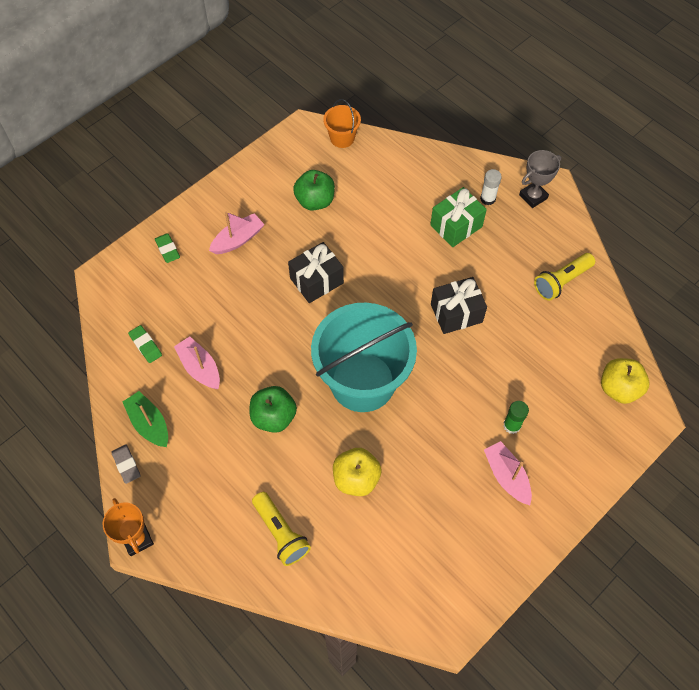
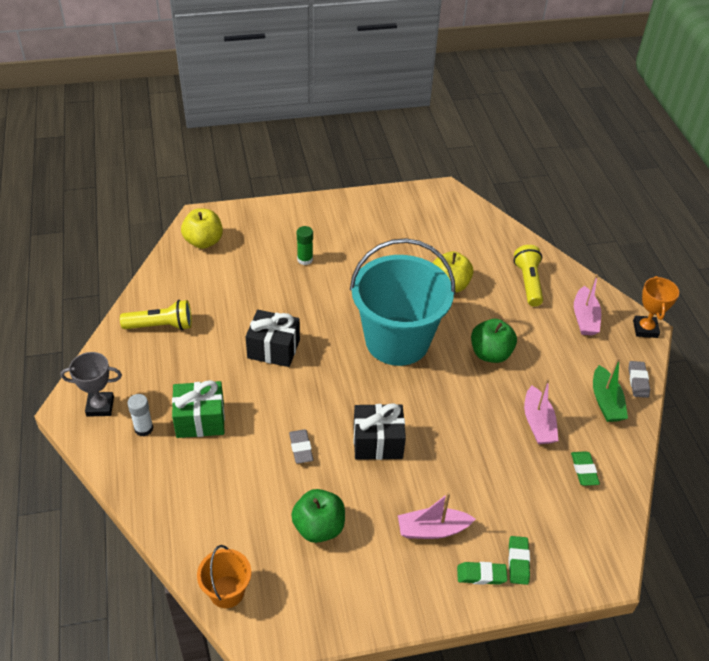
camera: 150 degrees left, 15 degrees down
pink boat [484,441,532,505] -> pink boat moved to [574,274,601,335]
none -> grey eraser [289,429,313,464]
none -> green eraser [457,562,507,585]

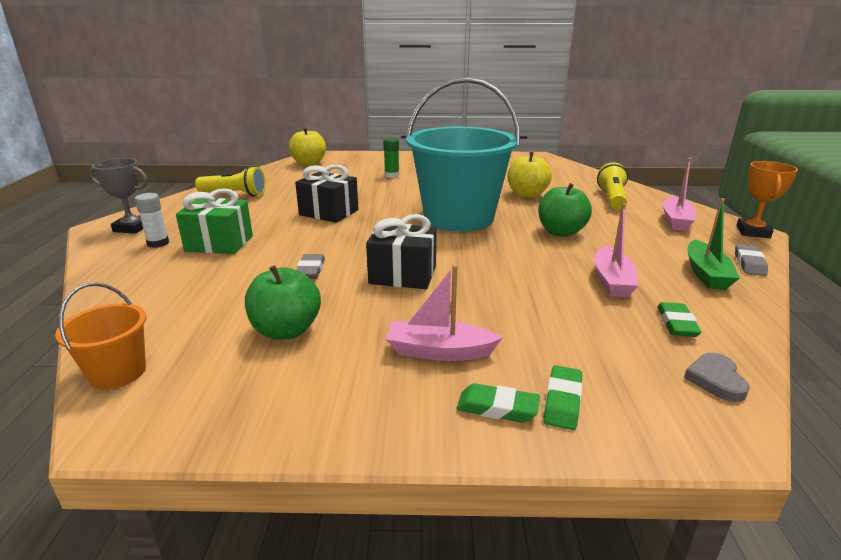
camera: 15 degrees right, 20 degrees down
none -> grey heart [684,353,750,402]

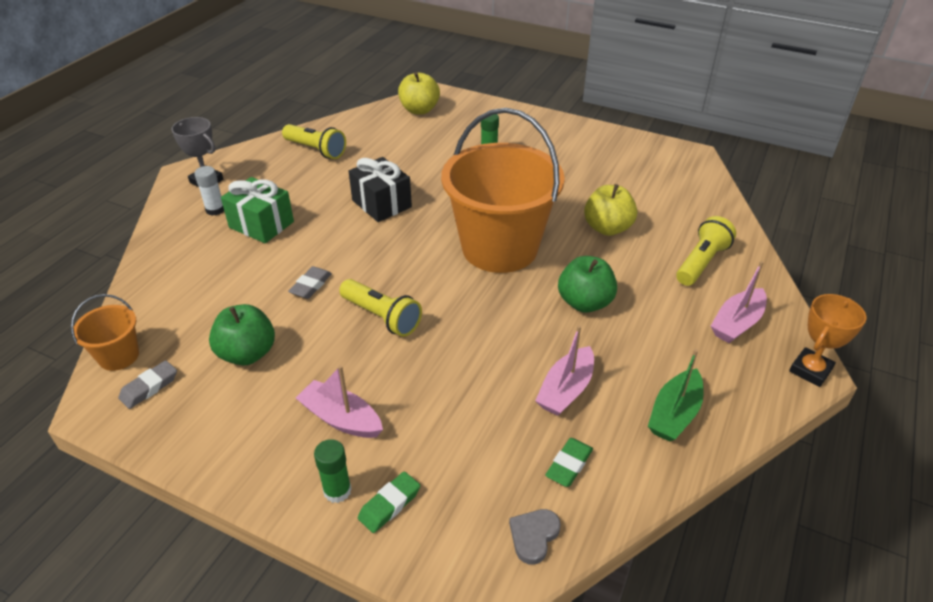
camera: 25 degrees right, 15 degrees up
black gift [366,214,437,289] -> yellow flashlight [339,279,422,337]
turquoise bucket [406,77,520,231] -> orange bucket [441,108,565,273]
green eraser [456,383,540,423] -> green glue stick [314,439,352,503]
grey eraser [735,244,768,276] -> grey eraser moved to [118,360,177,409]

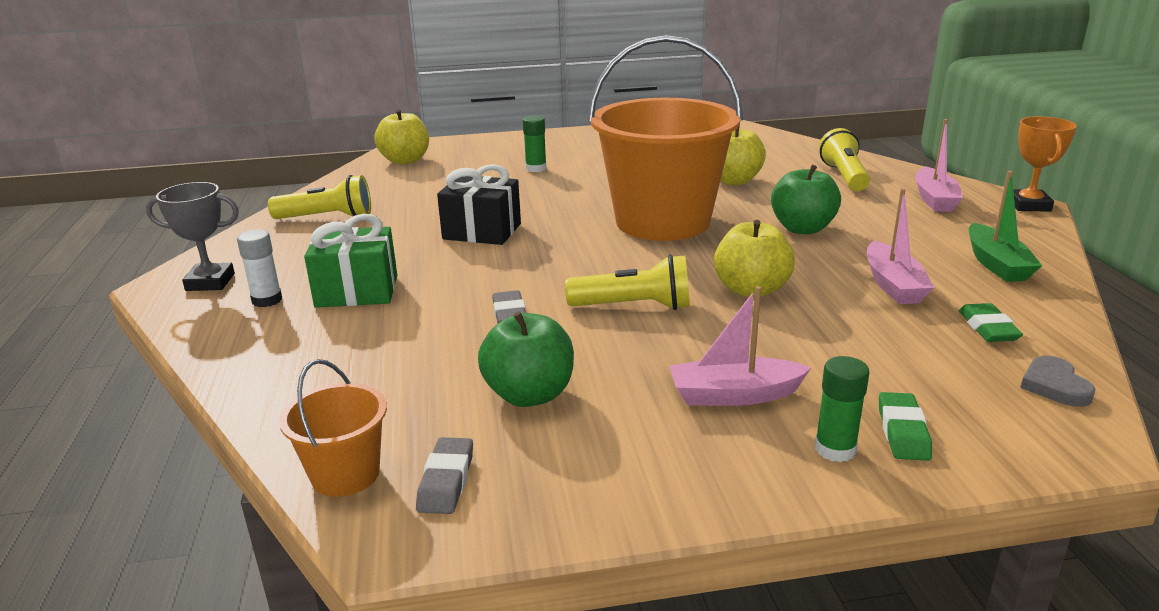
camera: 35 degrees left, 15 degrees down
none -> yellow apple [714,220,795,298]

